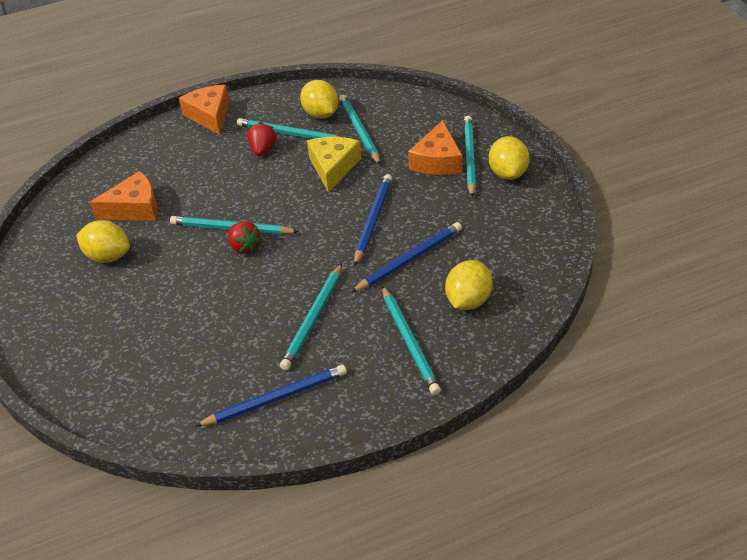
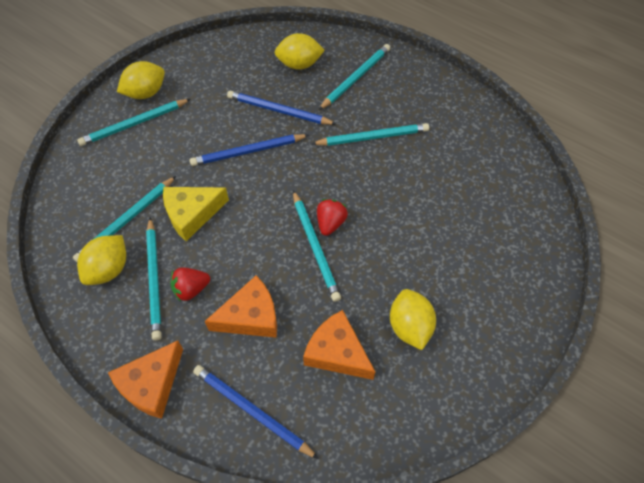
camera: 125 degrees left, 15 degrees up
blue pencil [196,365,347,426] -> blue pencil moved to [193,365,319,459]
orange cheese [408,120,462,175] -> orange cheese moved to [205,276,277,338]

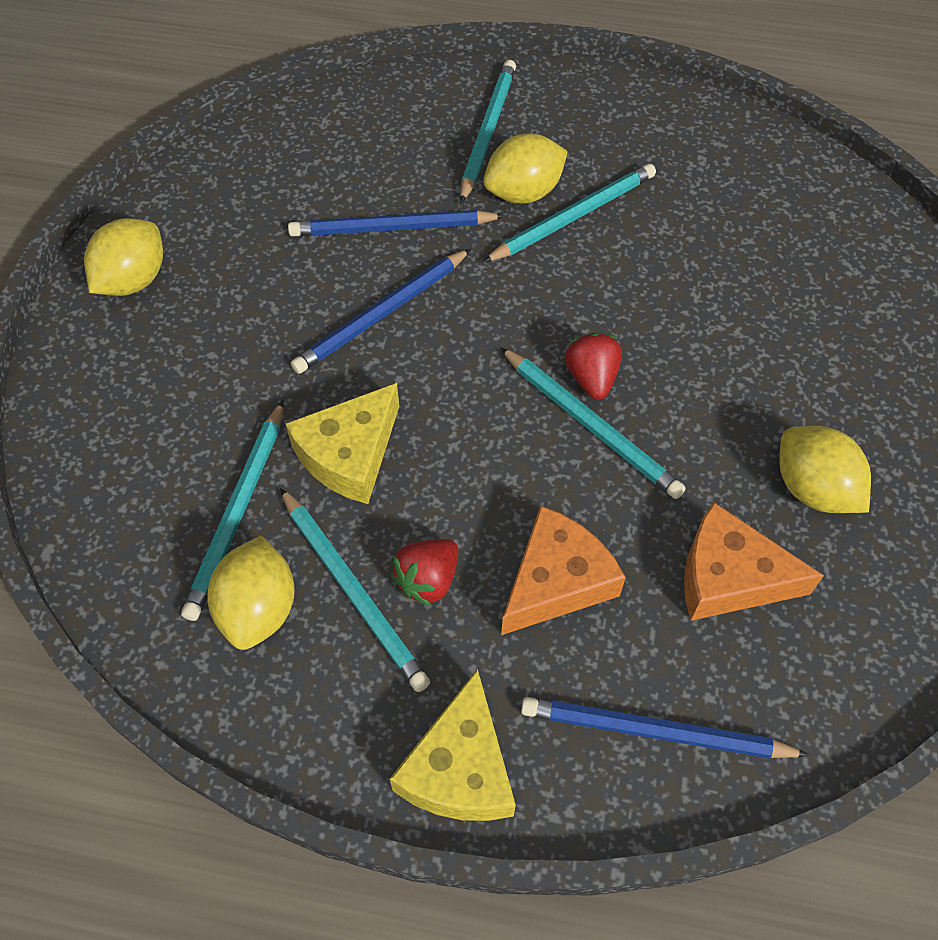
camera: 25 degrees left, 0 degrees up
turquoise pencil [77,99,191,146] -> none
orange cheese [108,341,183,419] -> yellow cheese [390,669,516,821]
yellow lemon [275,33,325,70] -> yellow lemon moved to [483,134,568,203]

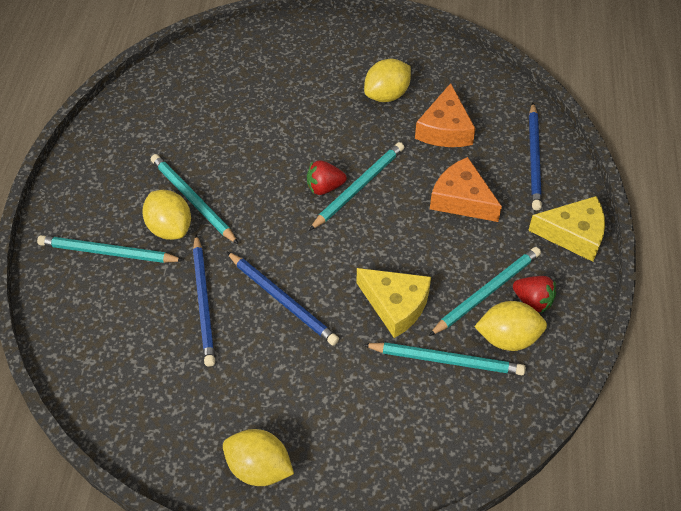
camera: 95 degrees left, 5 degrees down
red strawberry [391,539,459,606] -> red strawberry moved to [513,276,556,313]

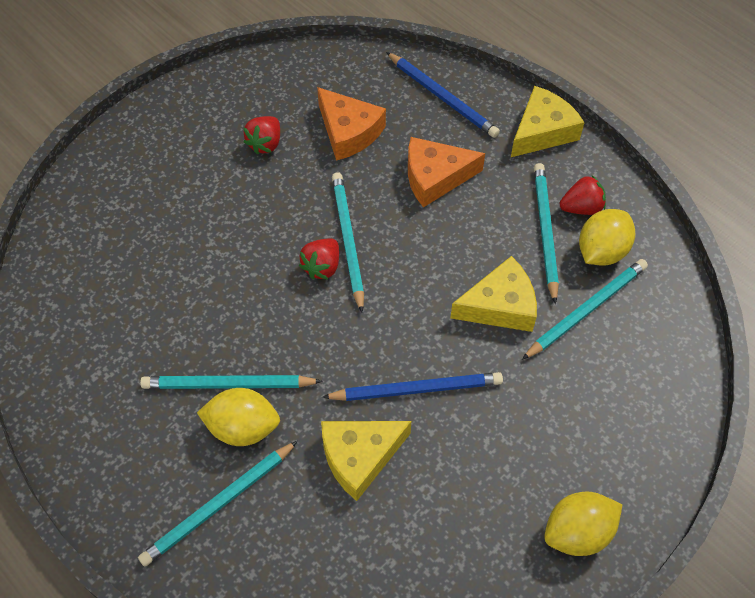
camera: 50 degrees left, 5 degrees up
blue pencil [193,235,215,367] -> yellow cheese [321,421,411,501]
yellow lemon [364,59,411,102] -> red strawberry [243,116,280,155]

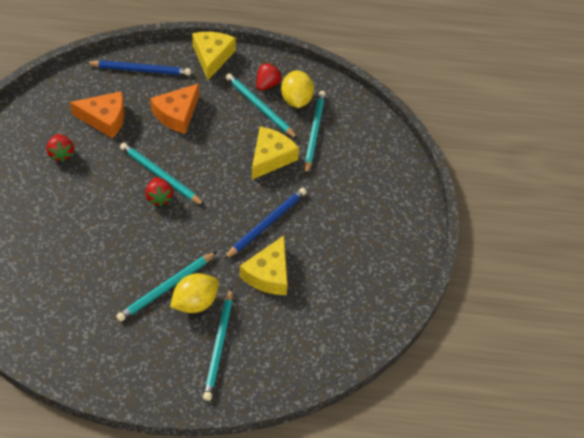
camera: 45 degrees left, 5 degrees down
yellow lemon [544,492,622,556] -> none

